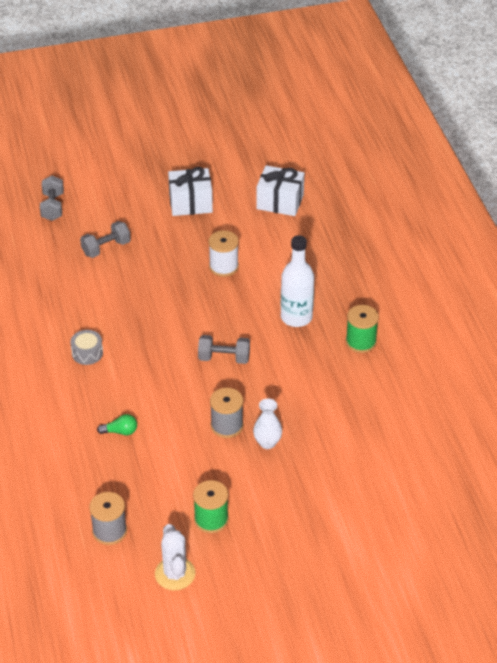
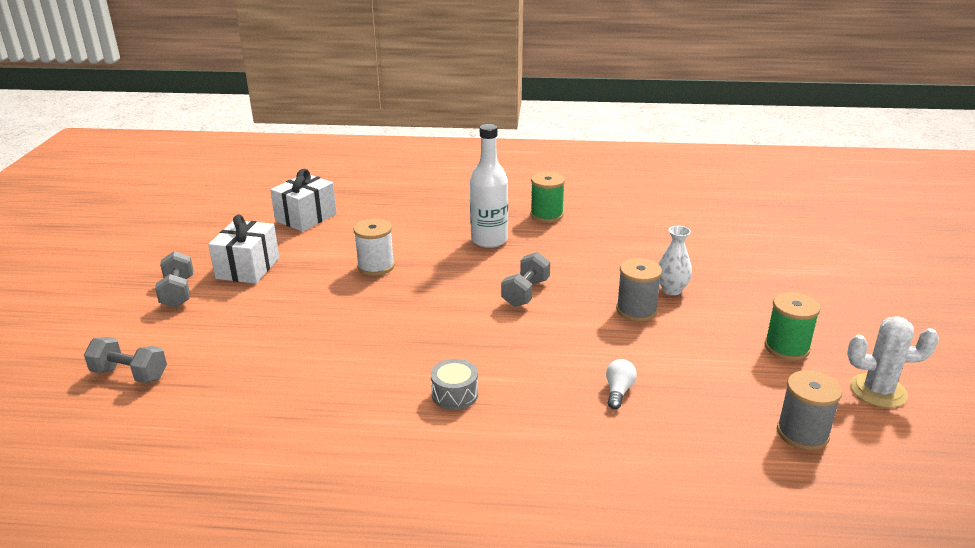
camera: 70 degrees left, 15 degrees down
grey dumbbell [80,221,131,258] -> grey dumbbell moved to [155,251,193,308]
green light bulb [97,414,137,435] -> white light bulb [606,359,637,409]

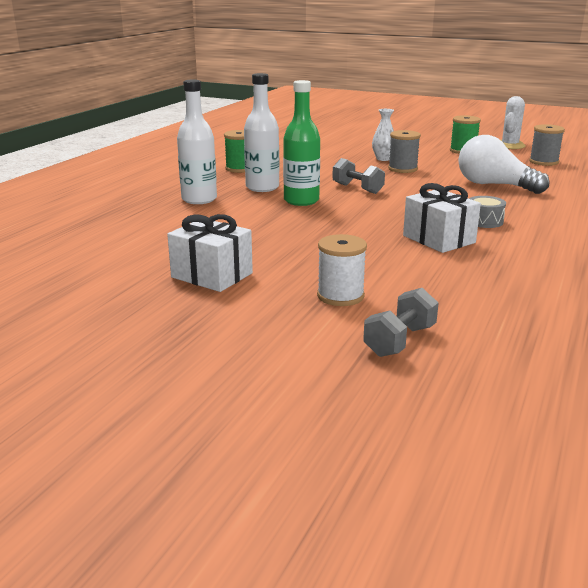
camera: 70 degrees left, 5 degrees down
grey dumbbell [155,251,193,308] -> none
white gift [270,169,337,232] -> white gift moved to [403,183,481,253]
white spool [353,219,395,276] -> white spool moved to [317,234,367,306]
white light bulb [606,359,637,409] -> white light bulb [458,135,550,194], size x2.37
none -> white bottle [177,80,217,204]
none -> green bottle [283,80,320,206]

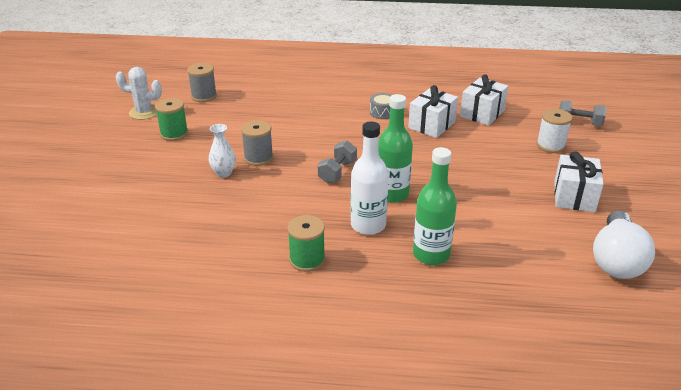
camera: 110 degrees left, 10 degrees up
white bottle [177,80,217,204] -> green bottle [413,147,457,265]
white light bulb [458,135,550,194] -> white light bulb moved to [593,210,655,279]
none -> white gift [460,74,508,126]

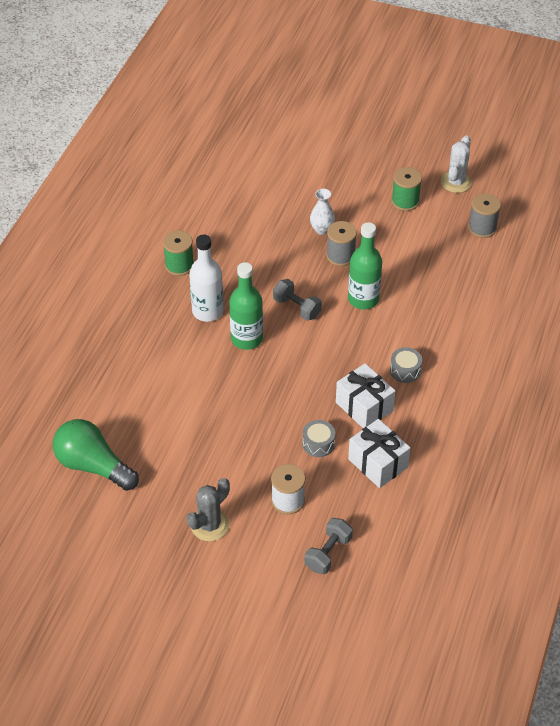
camera: 105 degrees right, 15 degrees up
green bottle [413,147,457,265] -> green bottle moved to [348,222,382,310]
white gift [554,151,604,212] -> none
white light bulb [593,210,655,279] -> green light bulb [53,419,139,491]
none -> grey cactus [187,478,230,541]
none -> grey drum [302,420,335,457]

